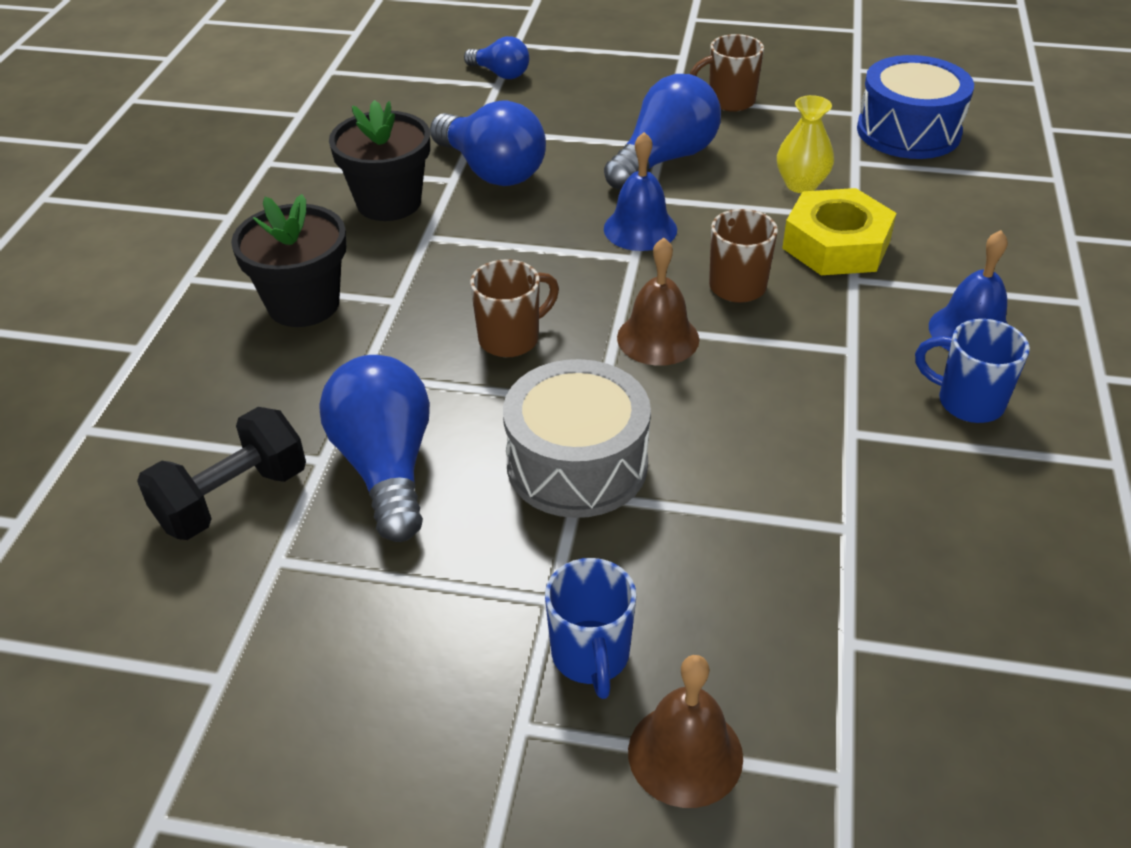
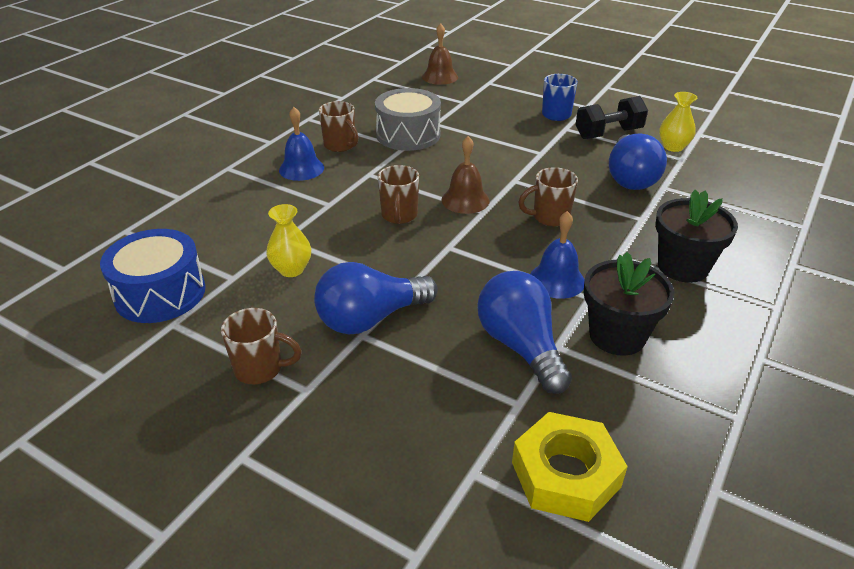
camera: 160 degrees left, 5 degrees down
black dumbbell [137,407,306,540] -> black dumbbell moved to [575,96,648,139]
blue light bulb [464,36,529,79] -> none
grey drum [503,359,651,518] -> grey drum moved to [375,88,441,151]
blue bell [604,132,677,251] -> blue bell moved to [530,211,585,299]
brown bell [628,655,743,808] -> brown bell moved to [422,23,458,85]
yellow nut [782,188,896,275] -> yellow nut moved to [512,412,628,522]
blue mug [915,319,1030,423] -> brown mug [319,101,358,152]
none -> yellow vase [659,92,697,152]

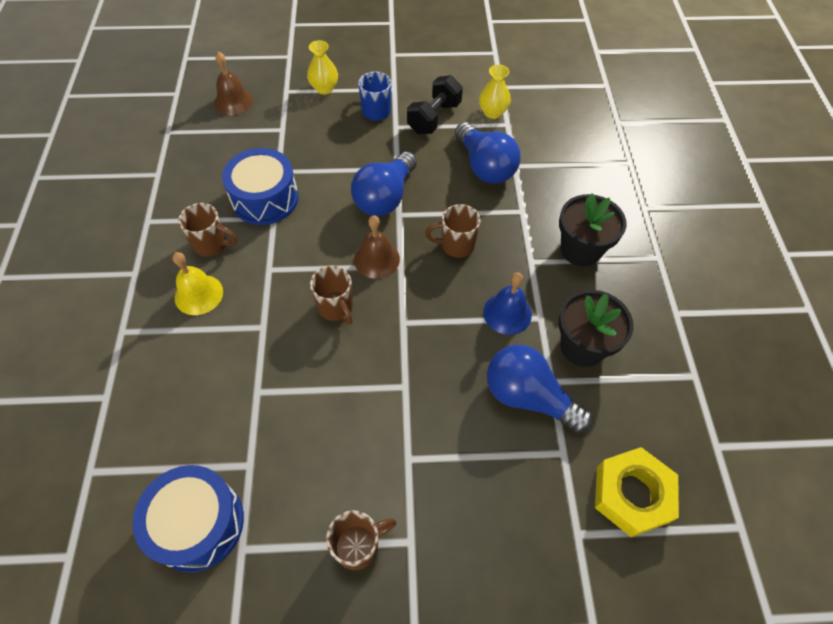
camera: 35 degrees left, 20 degrees up
yellow vase [266,204,311,277] -> yellow vase moved to [307,40,338,95]
blue bell [279,107,324,181] -> yellow bell [172,252,223,315]
blue light bulb [314,262,438,334] -> blue light bulb moved to [351,152,417,216]
grey drum [375,88,441,151] -> blue drum [222,148,298,225]
brown mug [518,167,578,226] -> brown mug turned 45 degrees clockwise [425,204,481,258]

